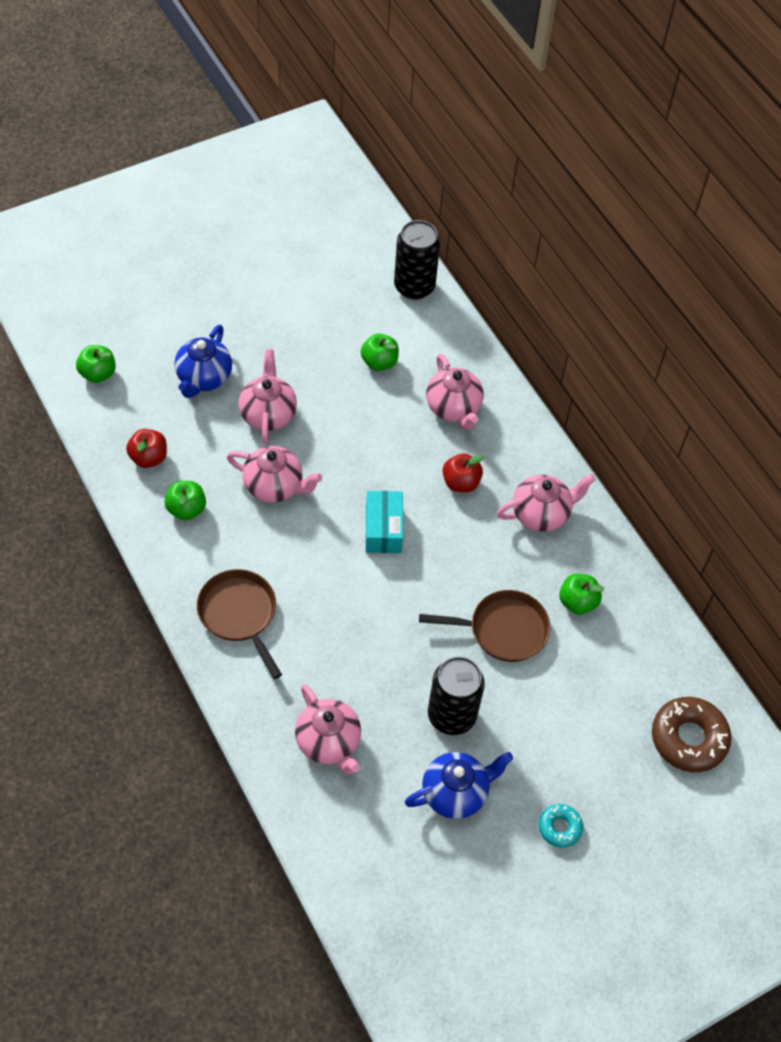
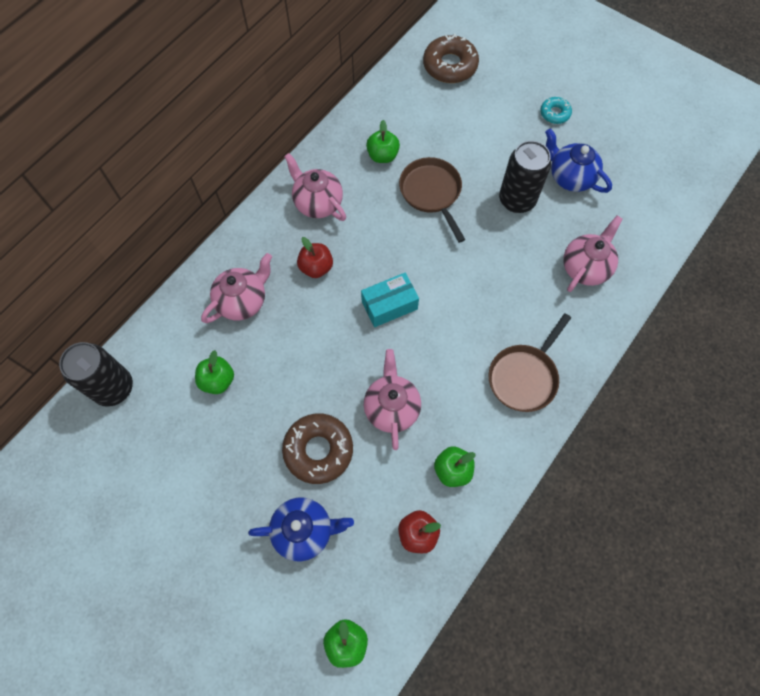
camera: 110 degrees left, 10 degrees up
pink teapot [238,349,297,443] -> brown donut [282,413,353,484]

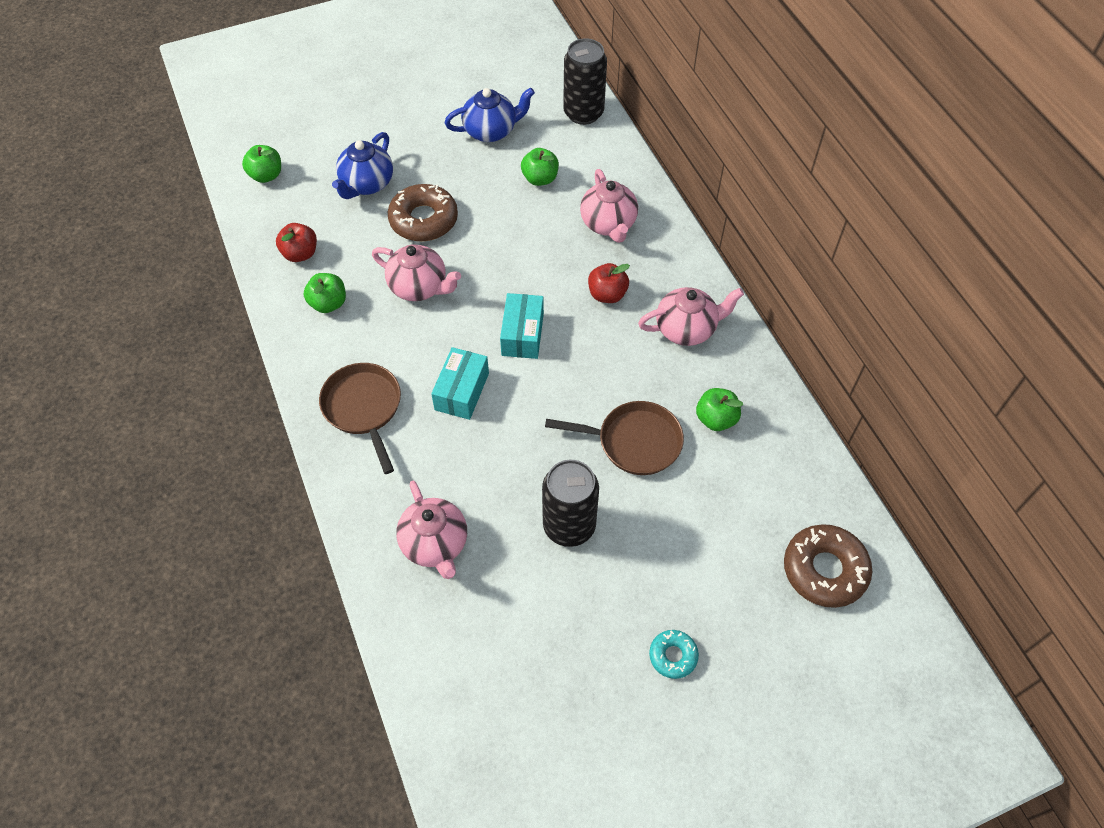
camera: 120 degrees right, 10 degrees down
blue teapot [545,128,612,193] -> blue teapot moved to [445,87,535,142]
none -> turquoise box [431,347,489,420]

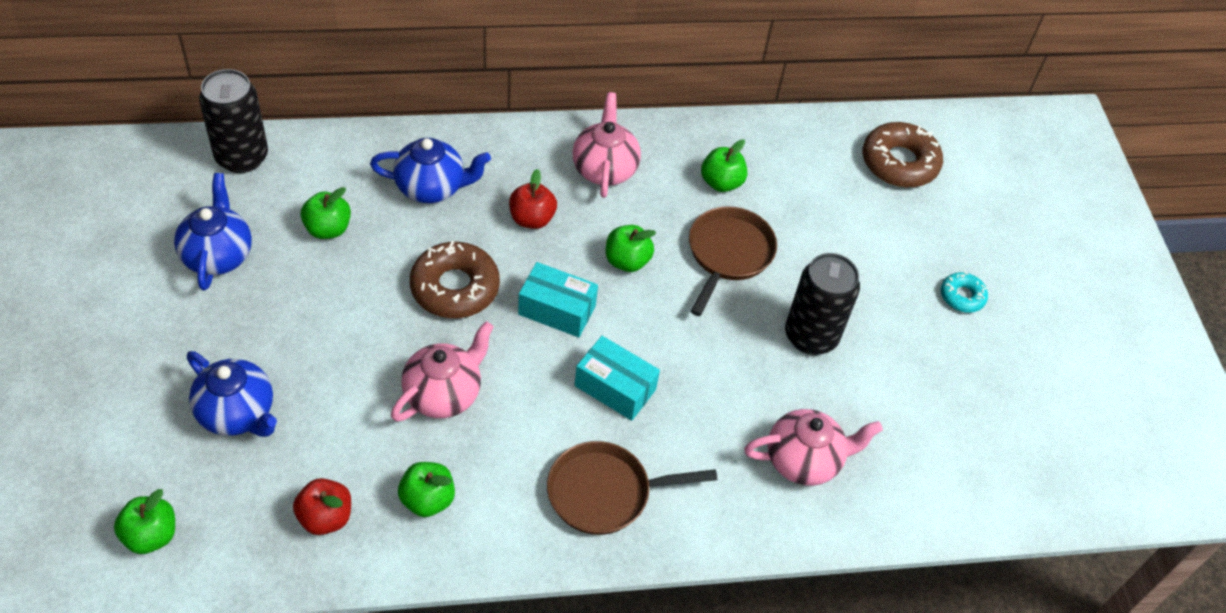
camera: 80 degrees left, 5 degrees down
brown donut [388,184,458,241] -> brown donut moved to [410,241,500,318]
pink teapot [580,169,638,243] -> blue teapot [370,138,491,203]
none -> green apple [606,225,656,272]

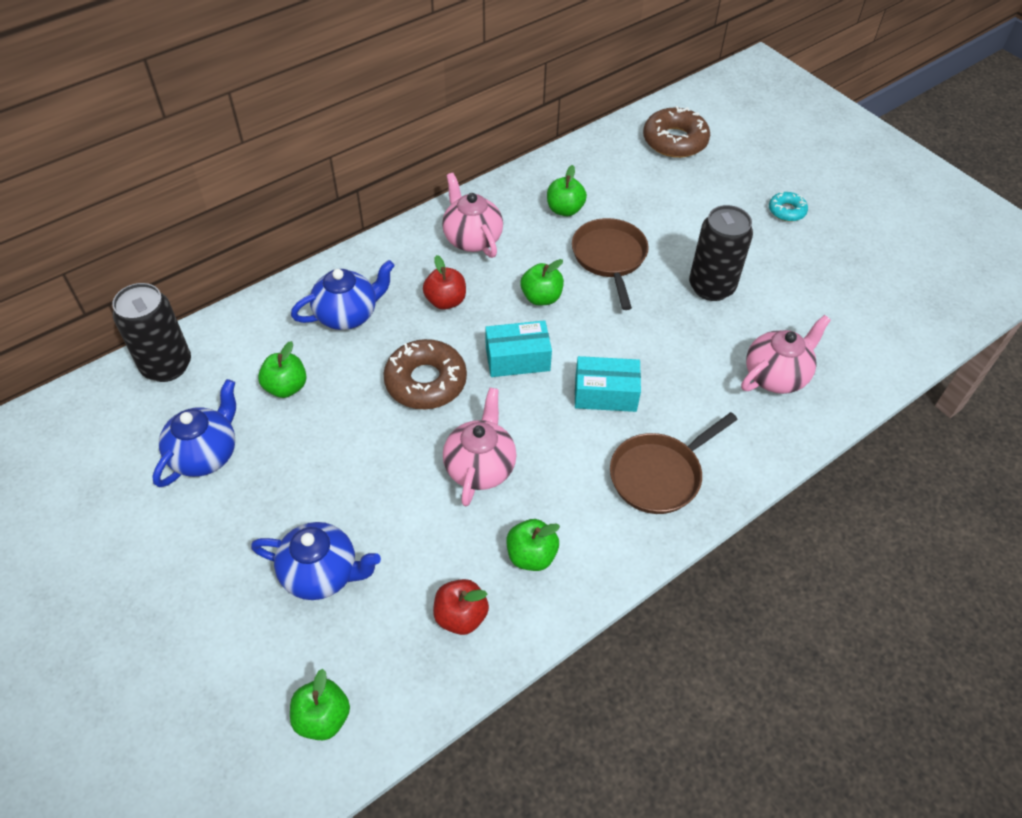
camera: 25 degrees left, 0 degrees up
blue teapot [174,173,252,290] -> blue teapot turned 60 degrees clockwise [152,379,236,487]

